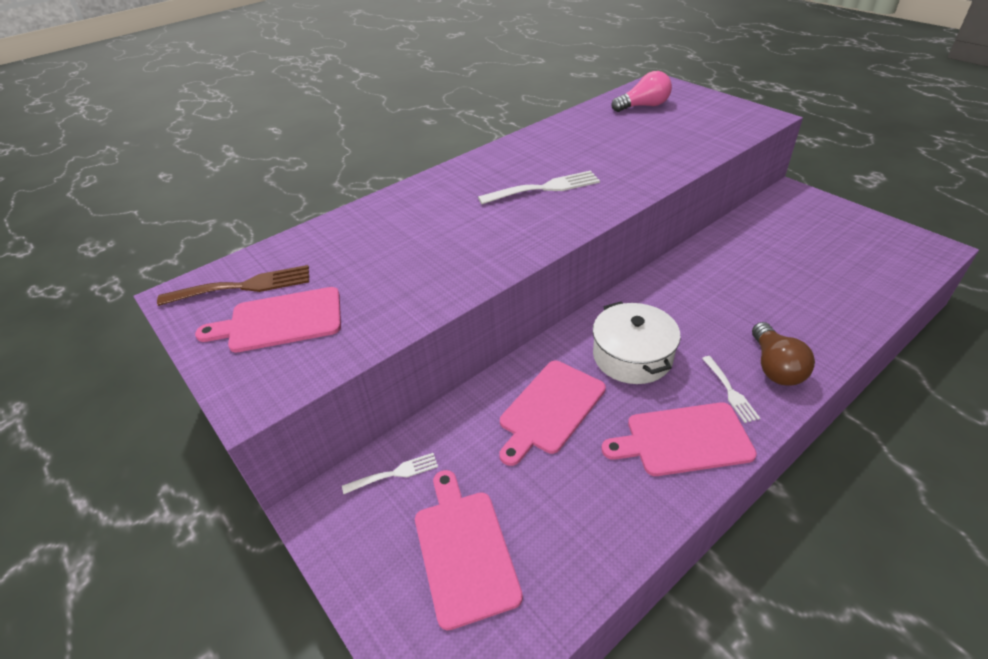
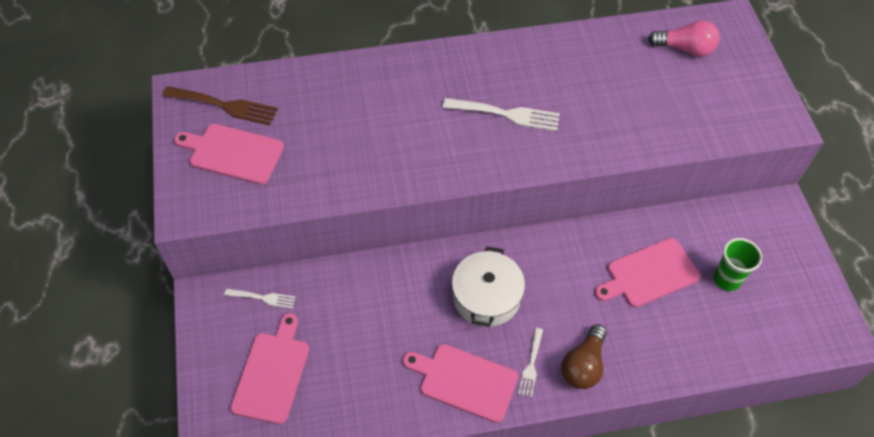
camera: 25 degrees right, 15 degrees up
pink cutting board [499,361,606,466] -> pink cutting board moved to [594,238,700,307]
none -> green cup [713,238,762,291]

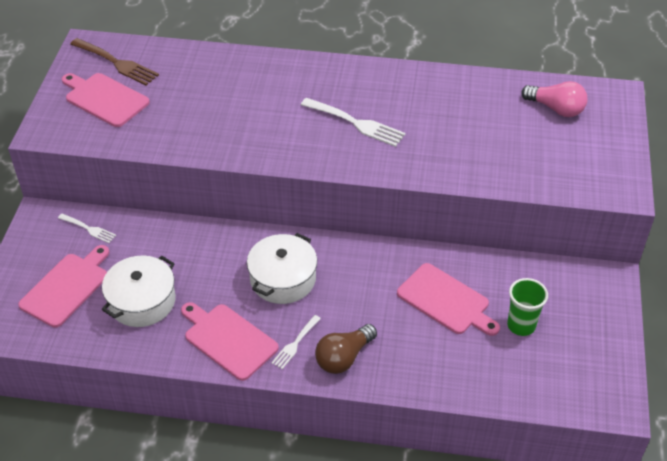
camera: 20 degrees right, 10 degrees down
pink cutting board [594,238,700,307] -> pink cutting board turned 135 degrees counterclockwise [397,263,500,336]
none -> white pot [102,256,176,327]

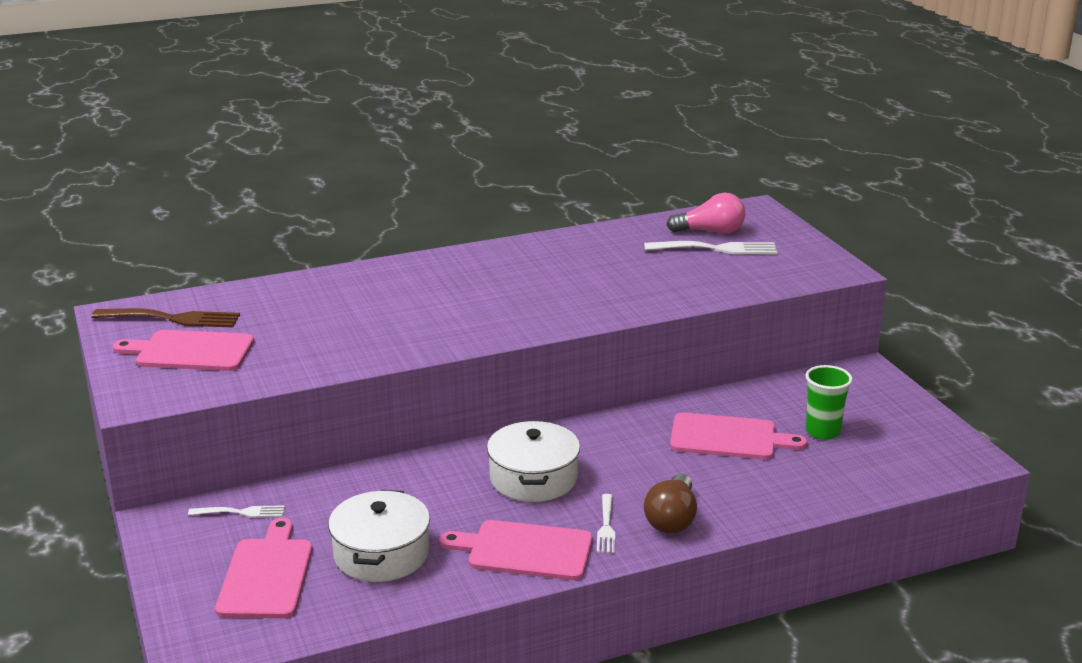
camera: 30 degrees left, 20 degrees down
white fork [301,98,406,147] -> white fork moved to [644,241,778,254]

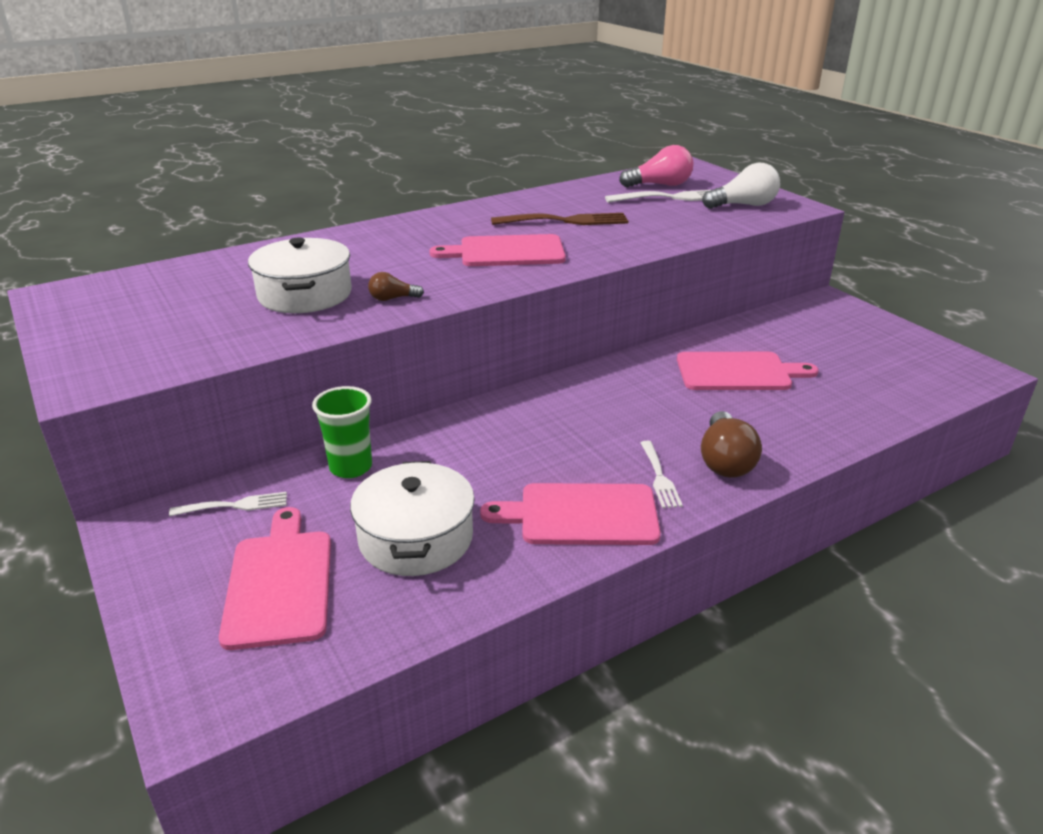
camera: 10 degrees left, 5 degrees up
brown fork [91,308,240,327] -> brown fork moved to [491,213,628,225]
pink cutting board [113,330,254,371] -> pink cutting board moved to [429,234,566,266]
white pot [487,421,580,502] -> white pot moved to [248,238,352,313]
green cup [805,365,853,440] -> green cup moved to [312,386,372,478]
none -> brown light bulb [368,272,424,301]
none -> white light bulb [702,163,780,209]

